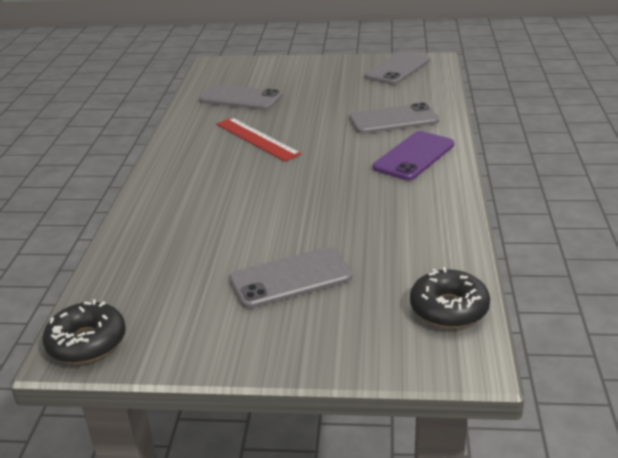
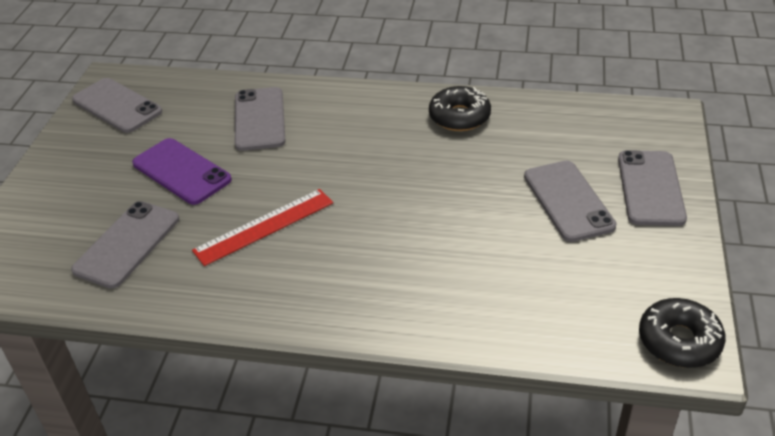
camera: 85 degrees left, 10 degrees up
purple phone [373,131,454,180] -> purple phone moved to [132,138,232,205]
black donut [410,267,490,328] -> black donut moved to [429,86,491,131]
none -> grey phone [618,150,687,226]

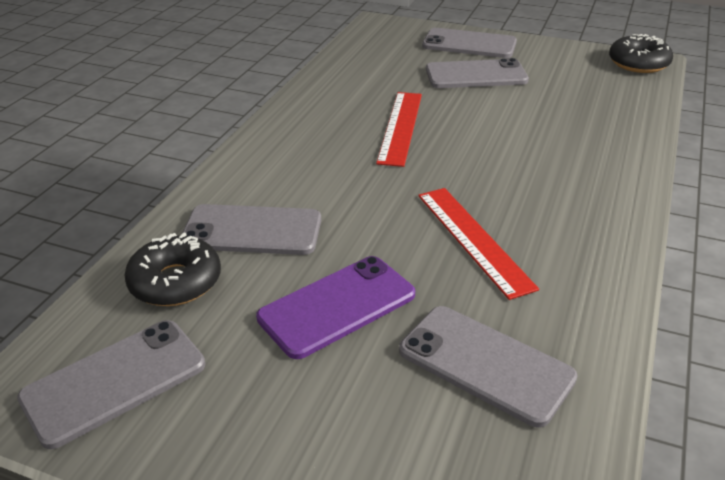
camera: 80 degrees left, 5 degrees down
black donut [429,86,491,131] -> black donut moved to [124,233,221,306]
none -> red ruler [376,92,422,167]

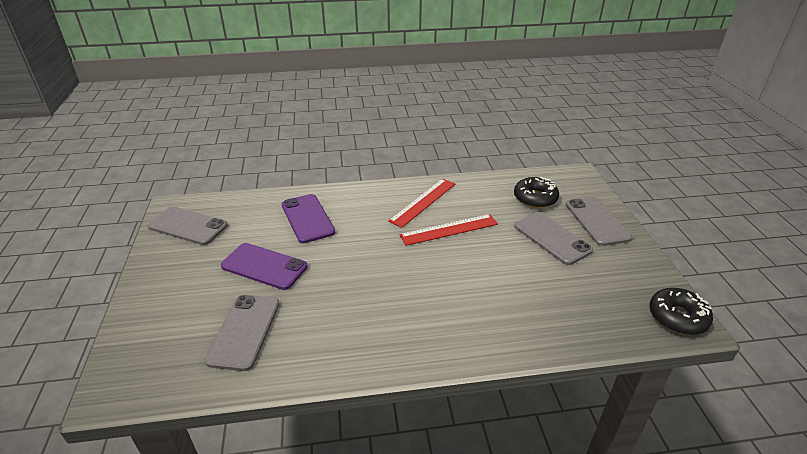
camera: 60 degrees right, 0 degrees up
black donut [124,233,221,306] -> black donut moved to [514,177,559,208]
grey phone [181,204,321,255] -> purple phone [282,194,336,243]
red ruler [418,188,539,300] -> red ruler moved to [388,178,455,228]

